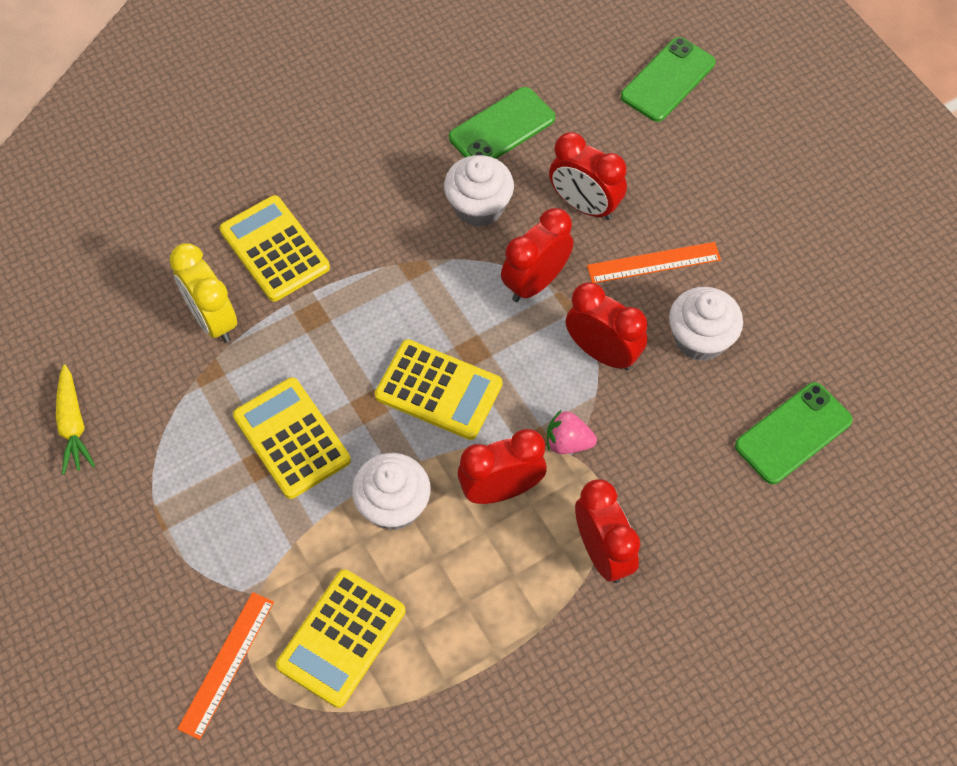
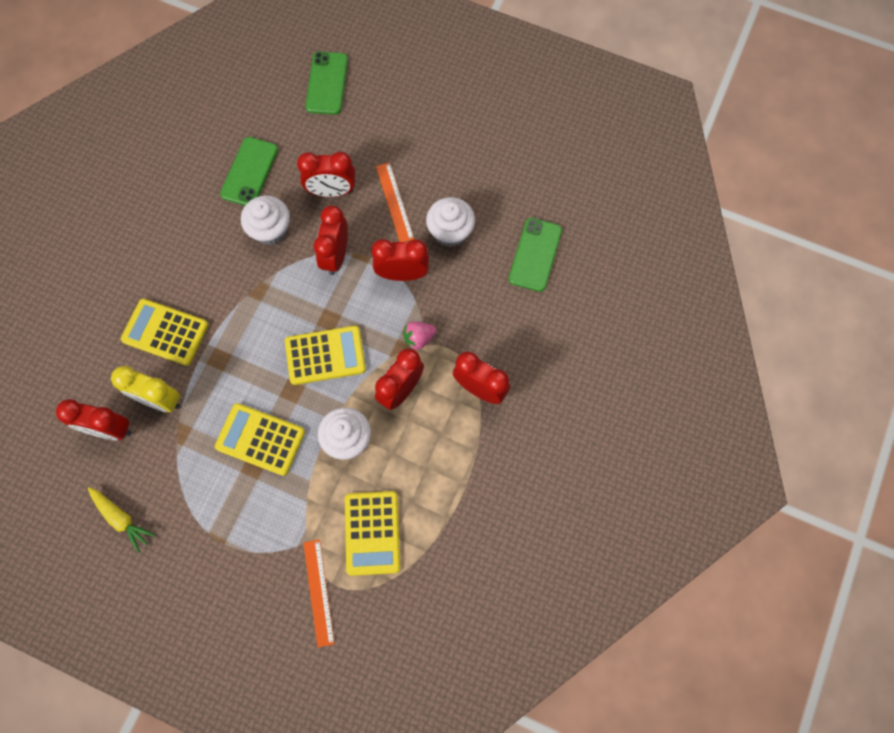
camera: 35 degrees left, 10 degrees up
orange ruler [587,242,721,283] -> orange ruler turned 60 degrees counterclockwise [376,162,414,242]
none -> red clock [56,399,131,441]

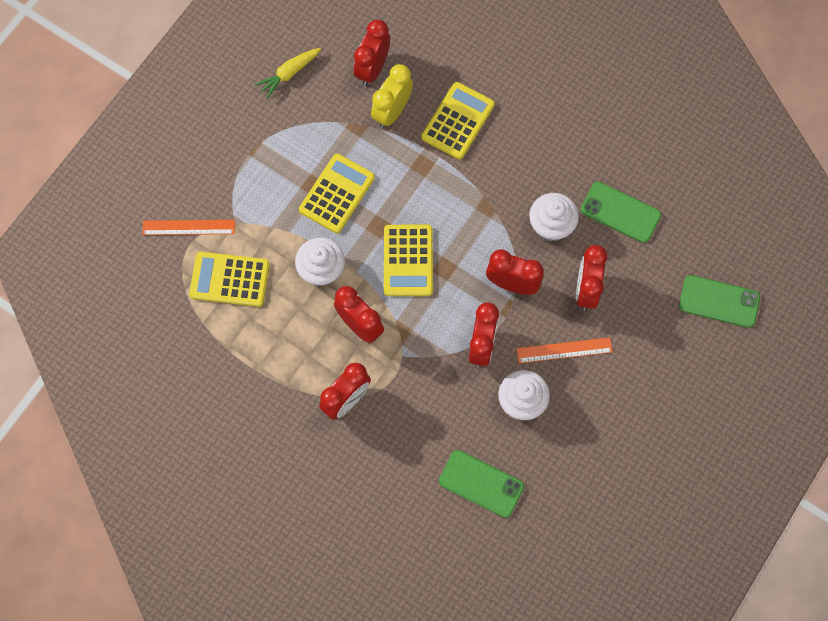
camera: 100 degrees right, 0 degrees up
pink strawberry [403,322,436,350] -> none

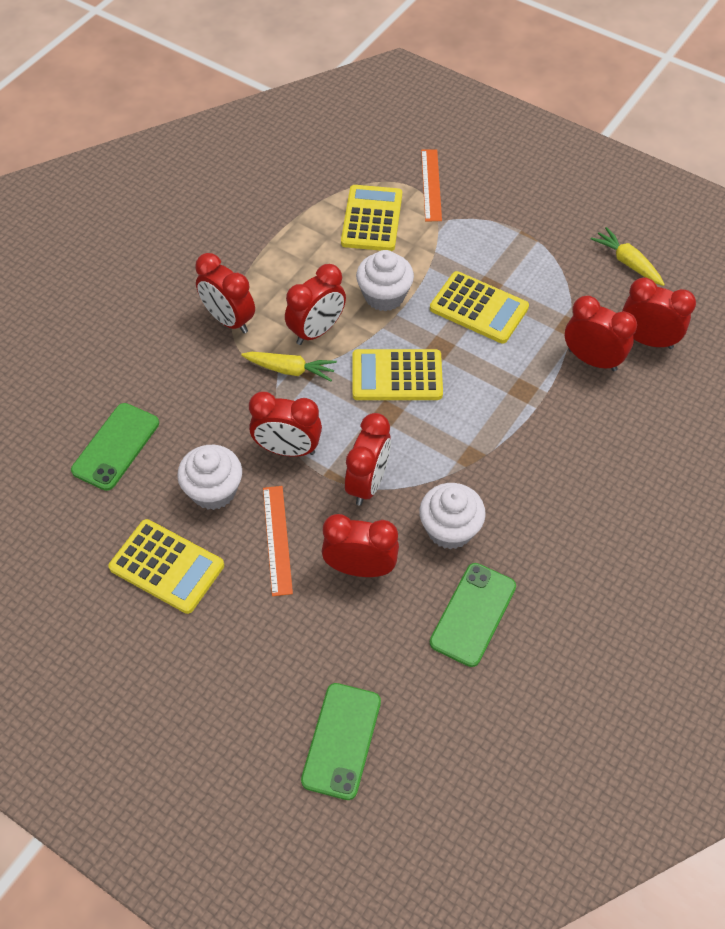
camera: 90 degrees right, 15 degrees down
yellow clock [371,64,413,128] -> red clock [565,295,637,371]
yellow calculator [421,82,495,159] -> yellow calculator moved to [108,519,224,614]
none -> yellow carrot [241,352,337,381]

